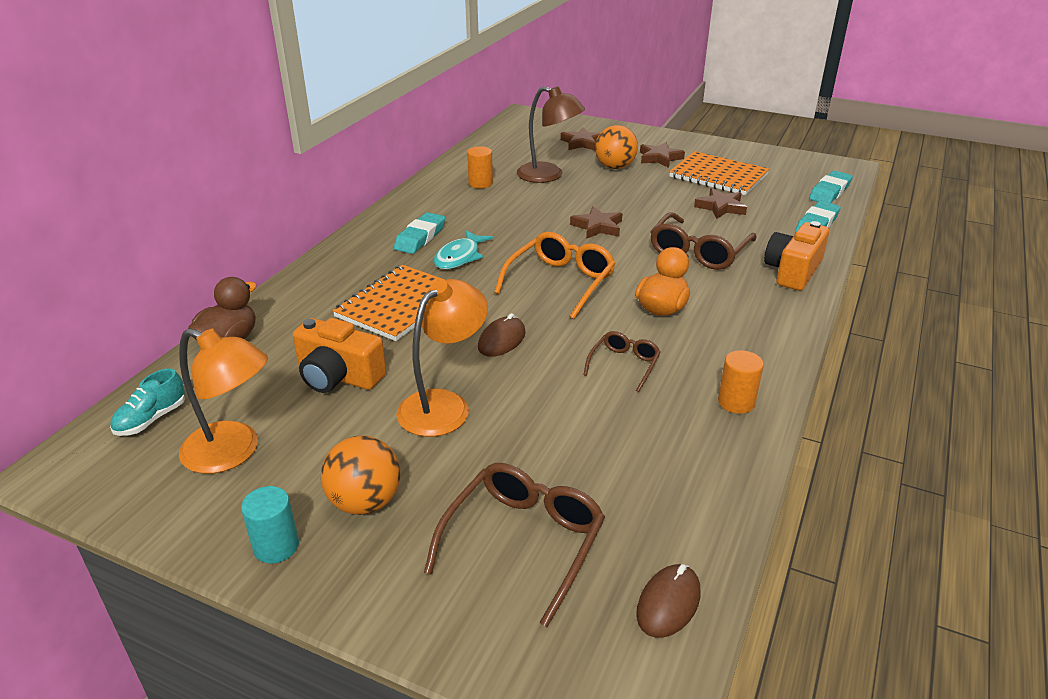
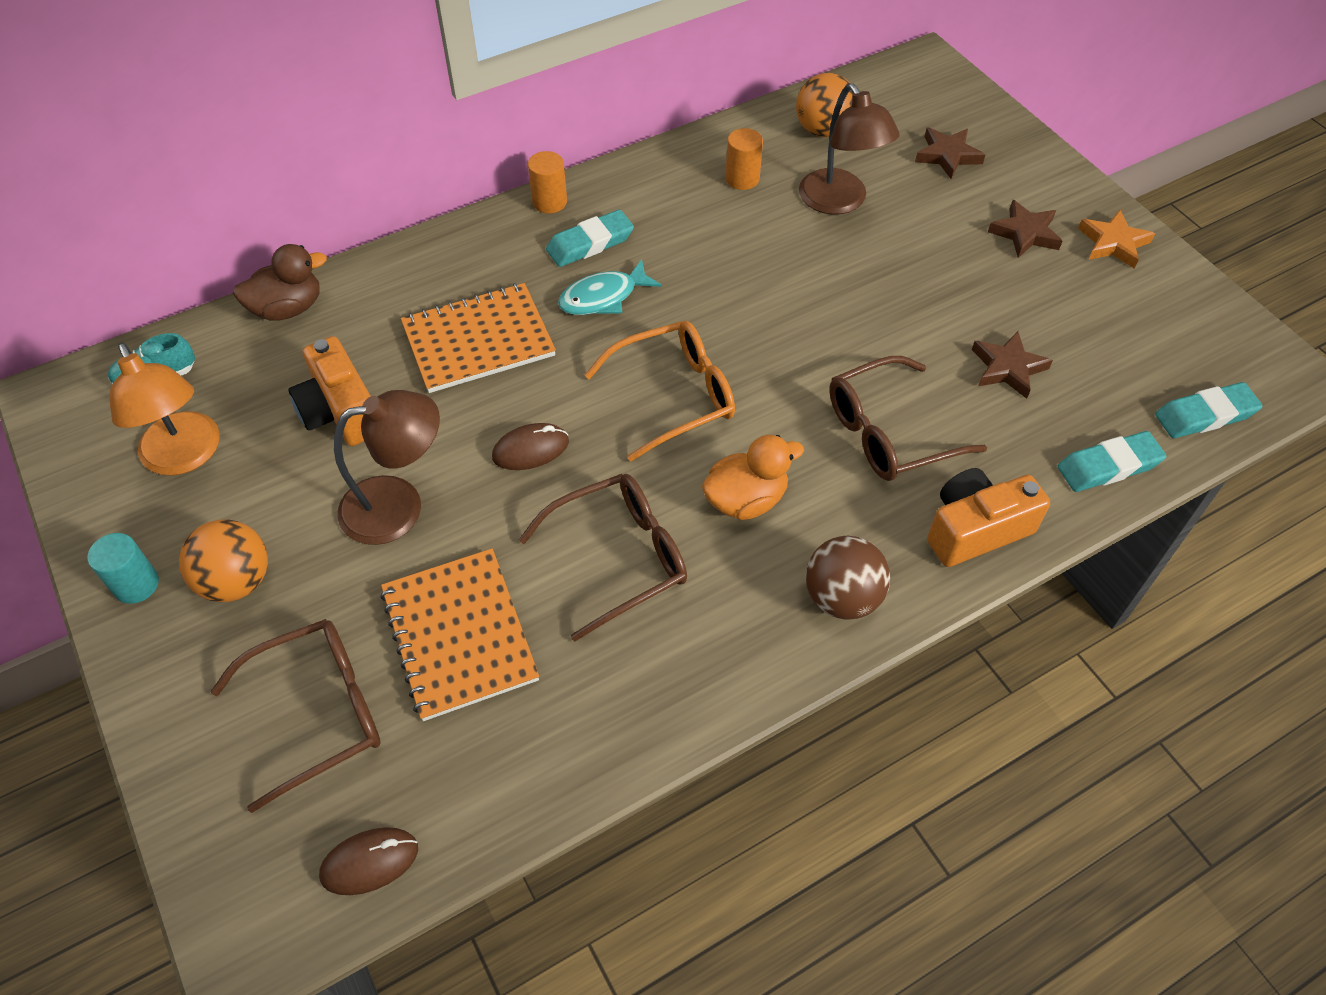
camera: 35 degrees right, 20 degrees up
orange lamp [396,279,488,437] -> brown lamp [334,390,440,545]
brown star [570,206,623,239] -> none
brown glasses [583,331,661,392] -> brown glasses [518,474,687,642], size x1.76
orange ball [595,125,638,169] -> orange ball moved to [796,73,853,137]
orange notebook [669,151,769,195] -> orange notebook moved to [381,549,539,721]
orange cylinder [718,350,764,414] -> orange cylinder moved to [528,151,567,214]
none -> brown ball [806,536,890,620]
none -> orange star [1078,210,1155,269]

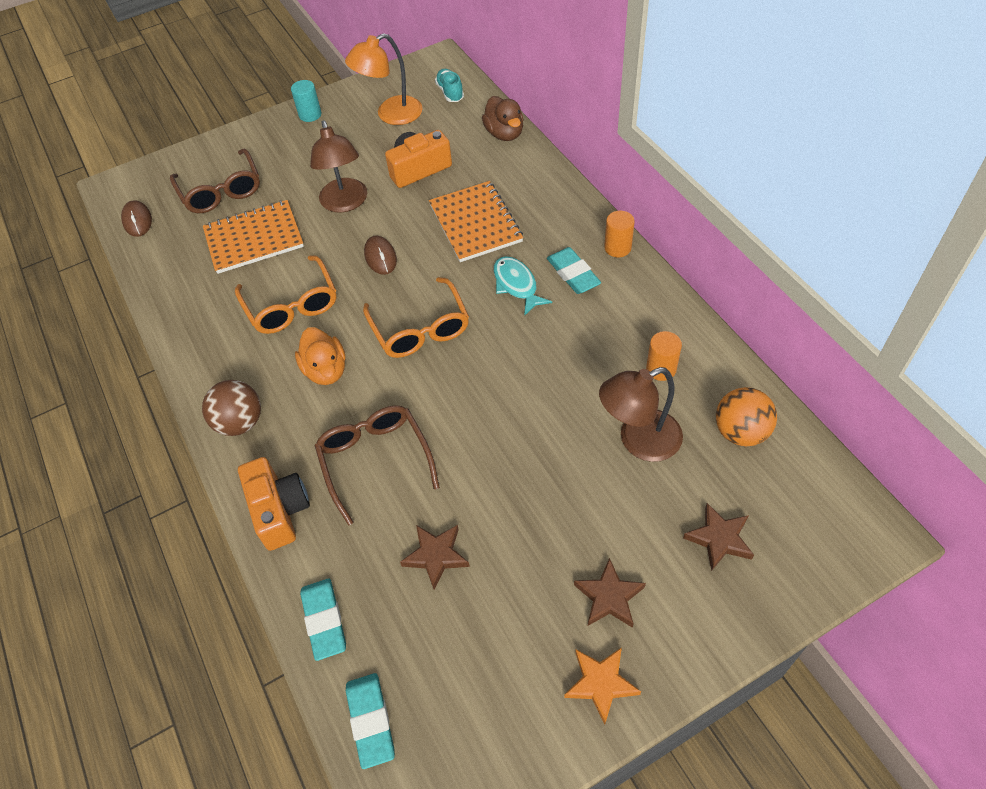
camera: 95 degrees right, 0 degrees up
orange ball [179,519,268,602] -> none
brown glasses [518,474,687,642] -> orange glasses [235,255,336,334]

